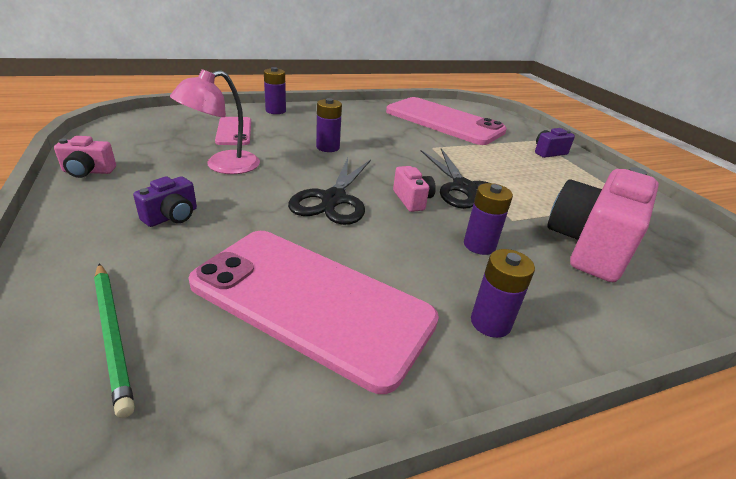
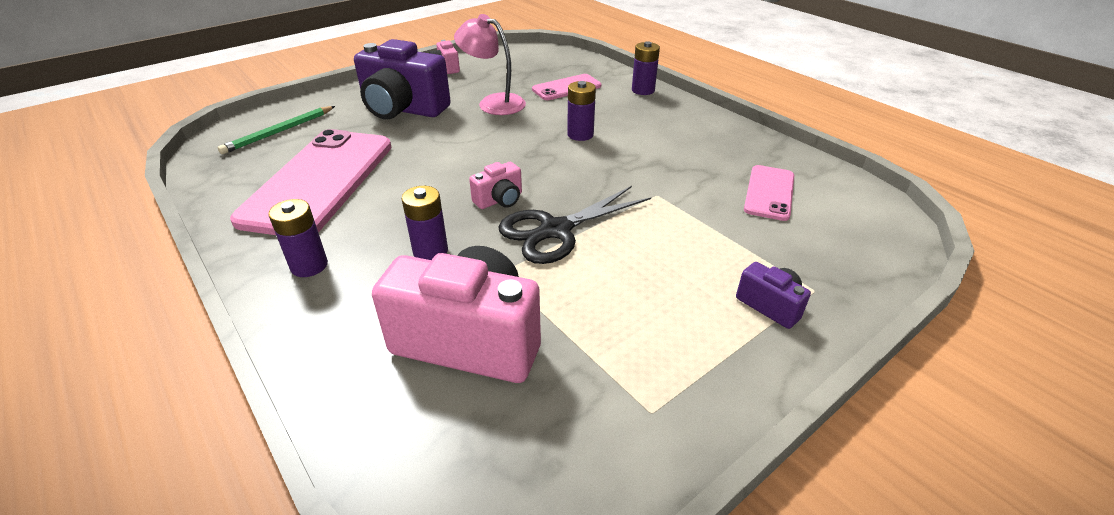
camera: 75 degrees right, 5 degrees up
purple camera [133,176,197,227] -> purple camera [354,39,451,119], size x2.17
black scissors [288,158,371,225] -> none
pink phone [386,97,507,145] -> pink phone [744,165,794,221], size x0.49

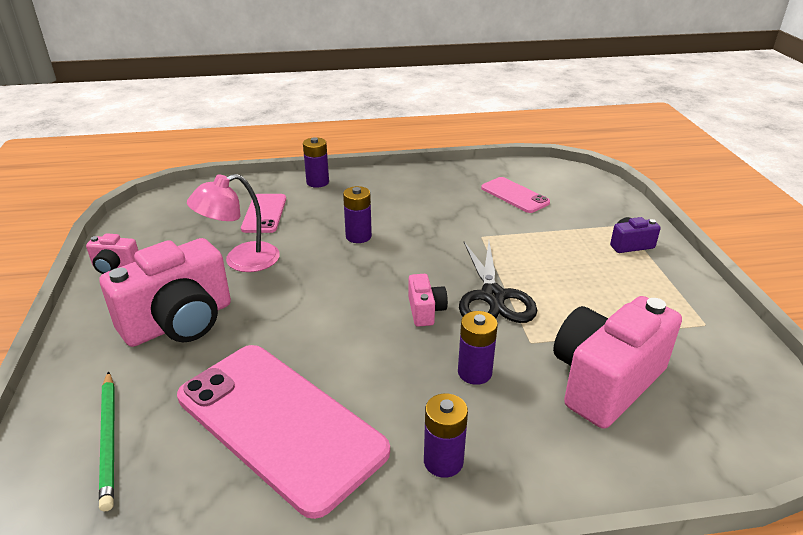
camera: 60 degrees left, 5 degrees down
purple camera [354,39,451,119] -> pink camera [100,238,231,347]

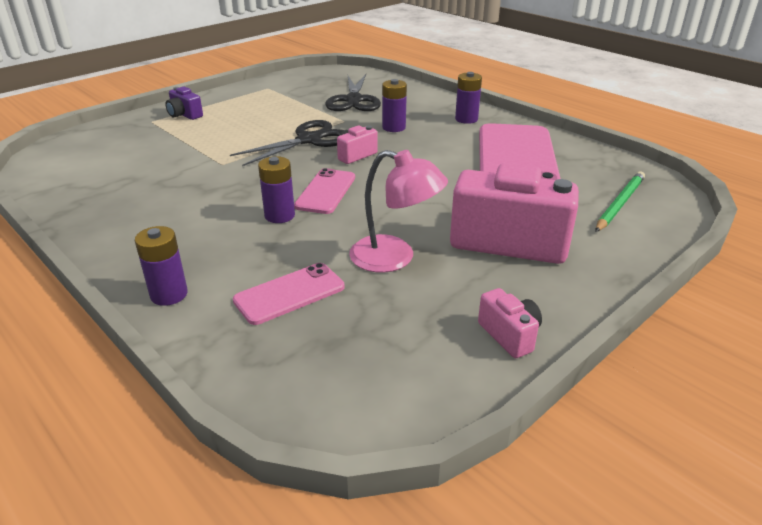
camera: 125 degrees left, 0 degrees up
pink phone [481,177,550,213] -> pink phone moved to [294,168,355,214]
pink camera [553,296,682,429] -> black scissors [325,74,381,111]

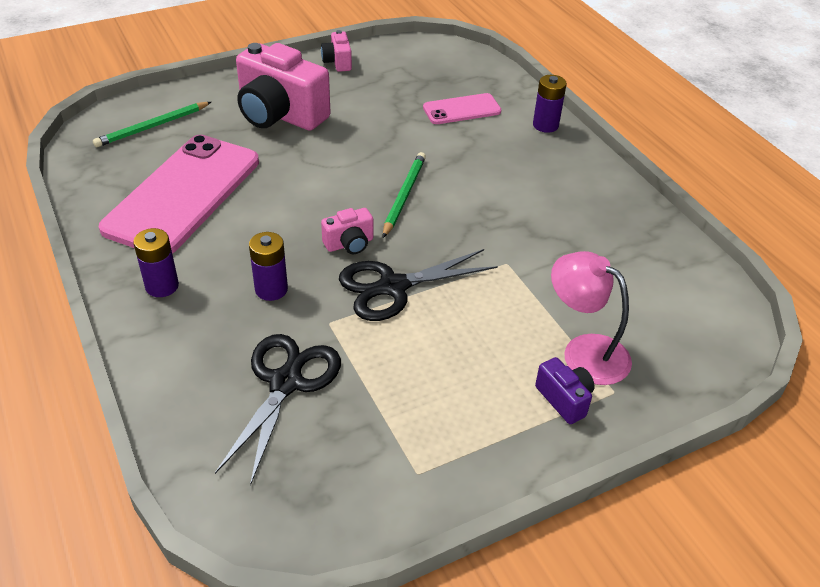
camera: 165 degrees left, 10 degrees up
purple battery [258,156,295,223] -> none
pink phone [294,168,355,214] -> green pencil [383,152,426,238]
pink lamp [349,150,448,273] -> pink lamp moved to [551,251,632,385]

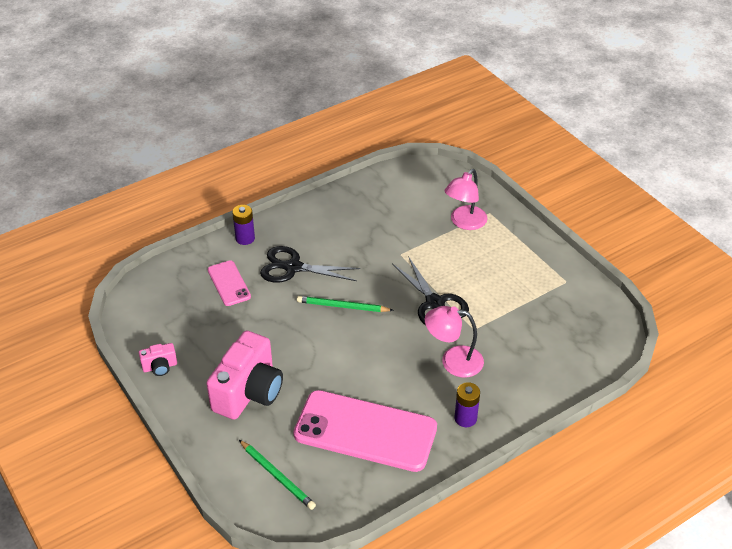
camera: 95 degrees left, 0 degrees up
black scissors [215,334,341,486] -> black scissors moved to [260,246,360,283]
purple battery [249,232,288,301] -> pink lamp [425,306,484,377]
pink camera [321,208,373,254] -> none
purple camera [535,357,595,424] -> none

